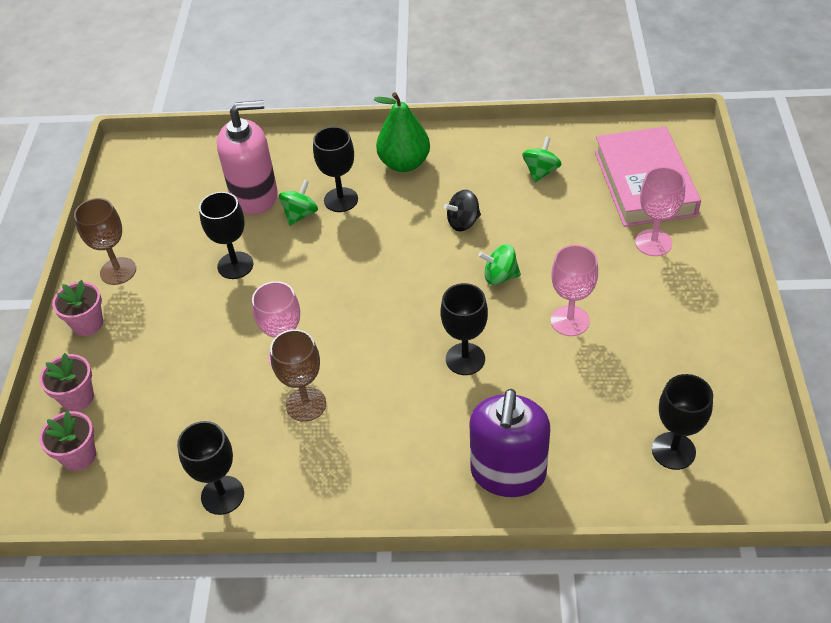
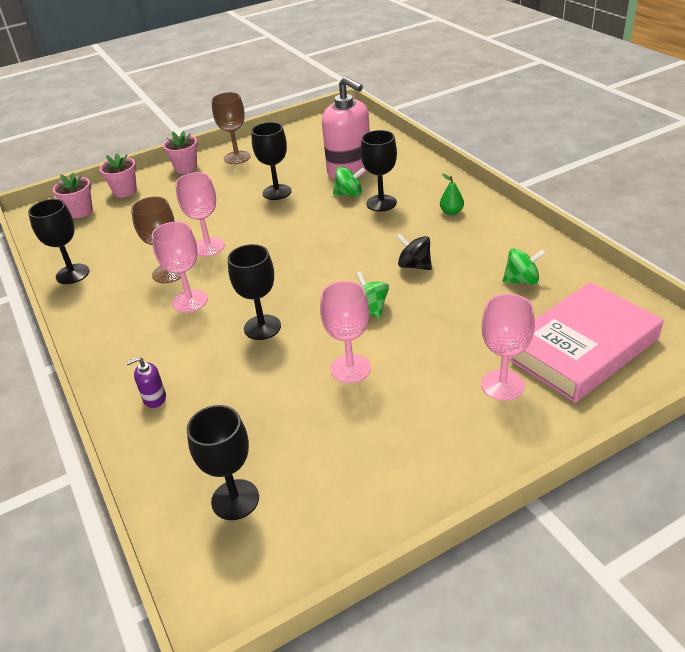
camera: 60 degrees right, 10 degrees down
green pear [374,92,430,172] -> green pear [440,174,464,215], size x0.48
purple soap dispenser [470,389,550,497] -> purple soap dispenser [126,357,166,408], size x0.41
none -> pink goblet [152,221,208,313]

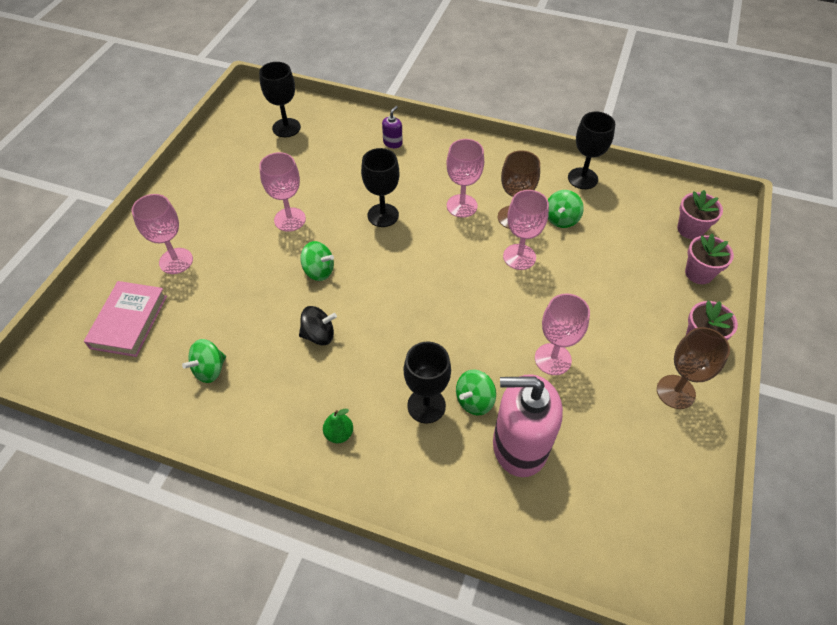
camera: 135 degrees right, 15 degrees up
black goblet [251,122,292,200] -> pink goblet [535,293,590,375]
pink book [509,282,663,403] -> pink book [84,281,167,357], size x0.66
none -> green spinning top [548,190,584,228]

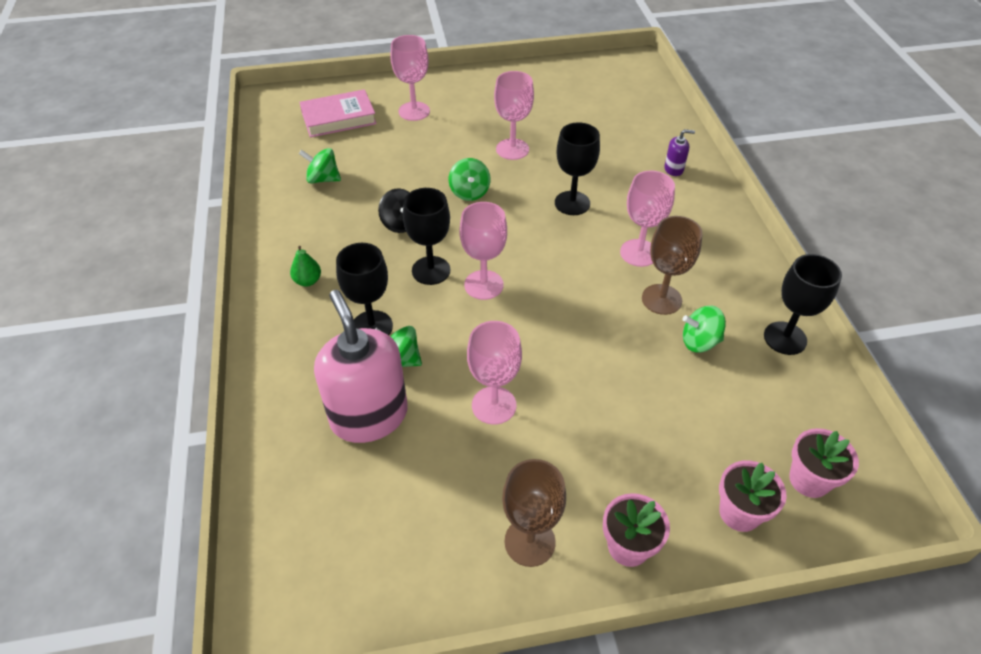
camera: 60 degrees right, 5 degrees down
black goblet [259,62,301,137] -> black goblet moved to [403,188,450,285]
pink goblet [503,190,549,270] -> pink goblet moved to [460,202,507,300]

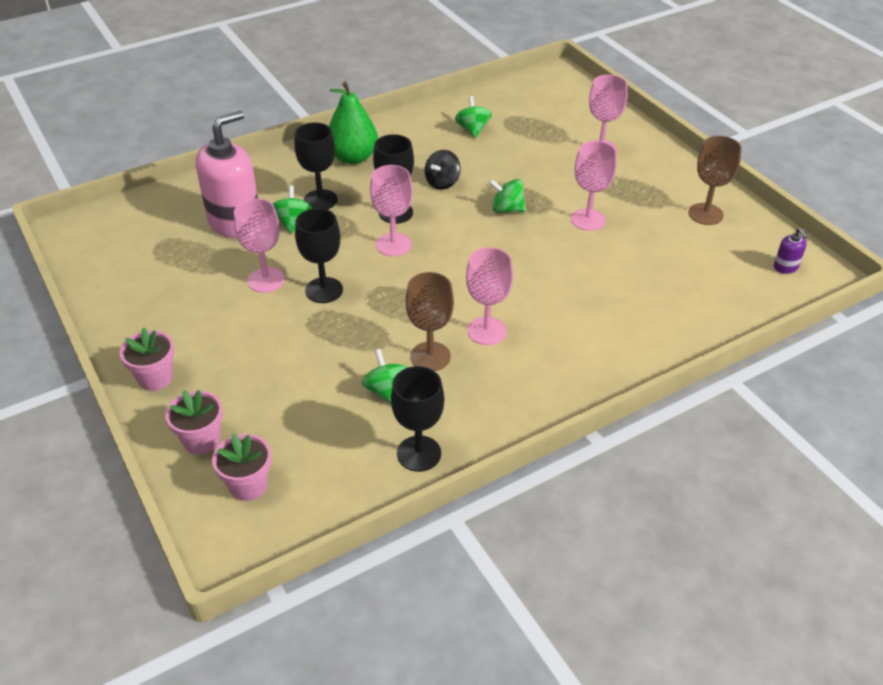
camera: 70 degrees right, 5 degrees down
green pear [290,246,321,287] -> green pear [329,82,378,164], size x2.09
pink book [299,89,377,137] -> none
green spinning top [449,158,491,201] -> green spinning top turned 45 degrees clockwise [489,179,526,213]
brown goblet [502,459,566,567] -> brown goblet moved to [688,136,742,225]
black goblet [555,122,600,215] -> black goblet moved to [295,208,343,303]
purple soap dispenser [664,129,695,176] -> purple soap dispenser moved to [774,228,808,274]

